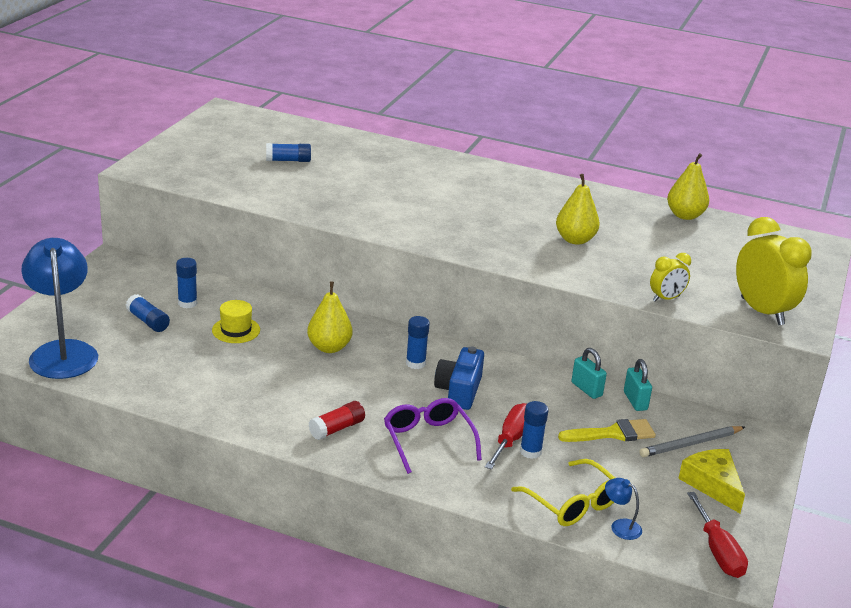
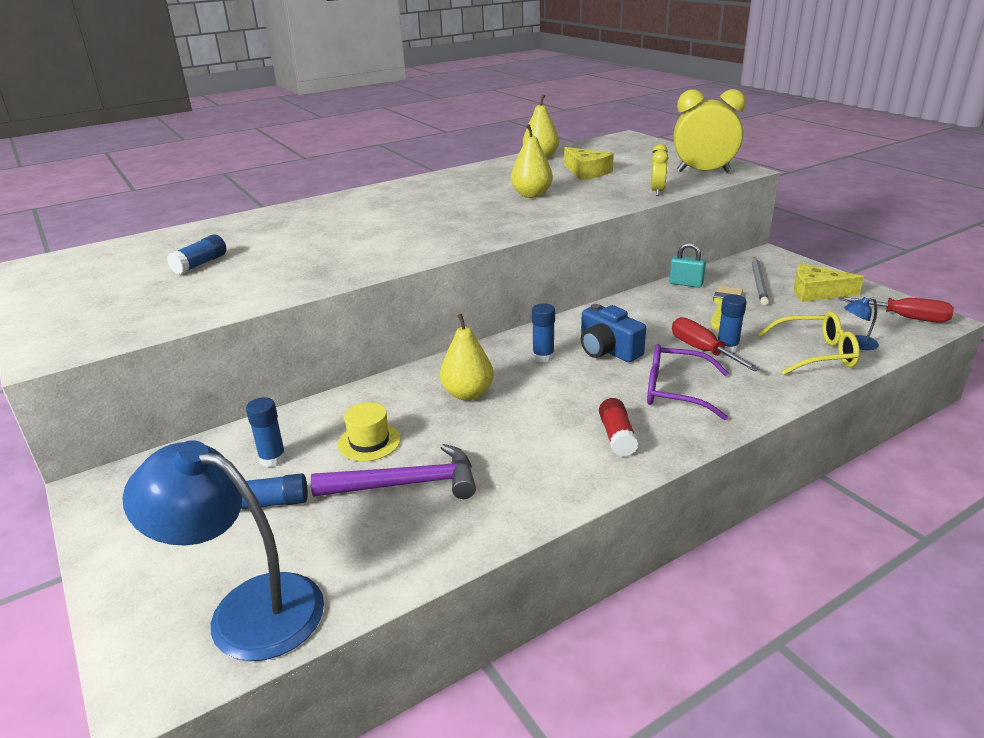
camera: 50 degrees left, 0 degrees up
turquoise padlock [571,348,607,399] -> none
none -> purple hammer [311,444,476,499]
none -> yellow cheese [564,147,614,180]

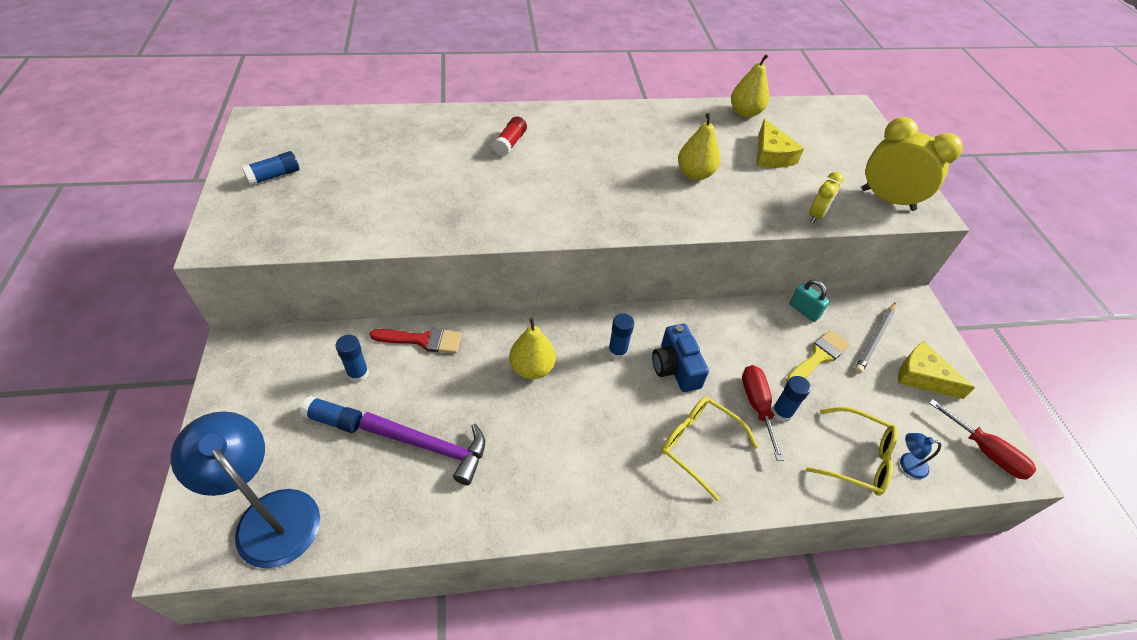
camera: 20 degrees right, 20 degrees up
blue glue stick [167,234,226,275] -> blue glue stick moved to [242,151,299,185]
yellow hat [338,402,401,461] -> none
red glue stick [599,398,639,457] -> red glue stick moved to [492,116,527,156]
purple glasses [647,344,729,420] -> yellow glasses [661,397,758,501]
none -> red brush [369,328,462,353]

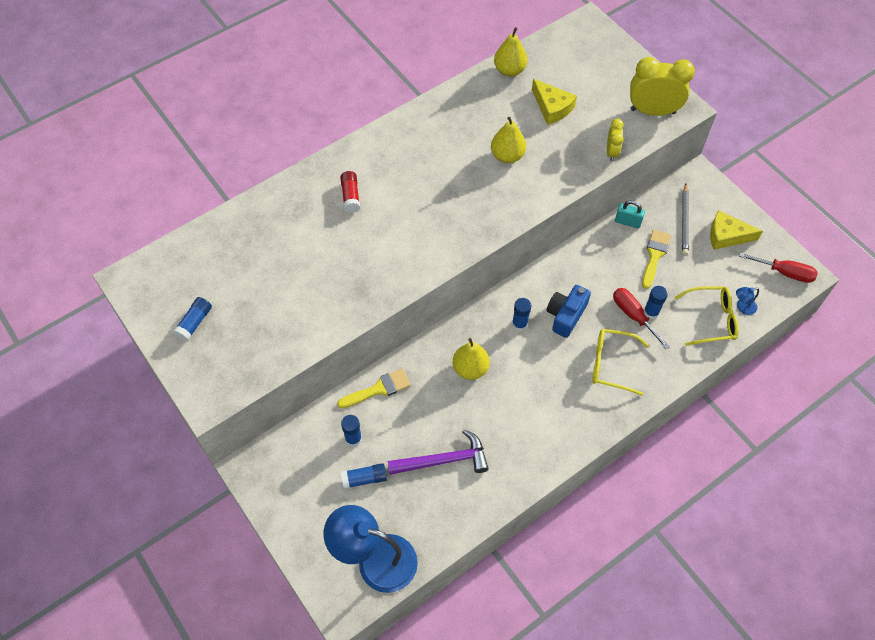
camera: 25 degrees left, 10 degrees up
red brush [369,328,462,353] -> yellow brush [337,369,411,408]
blue camera [652,324,709,392] -> blue camera turned 75 degrees clockwise [547,285,591,338]

